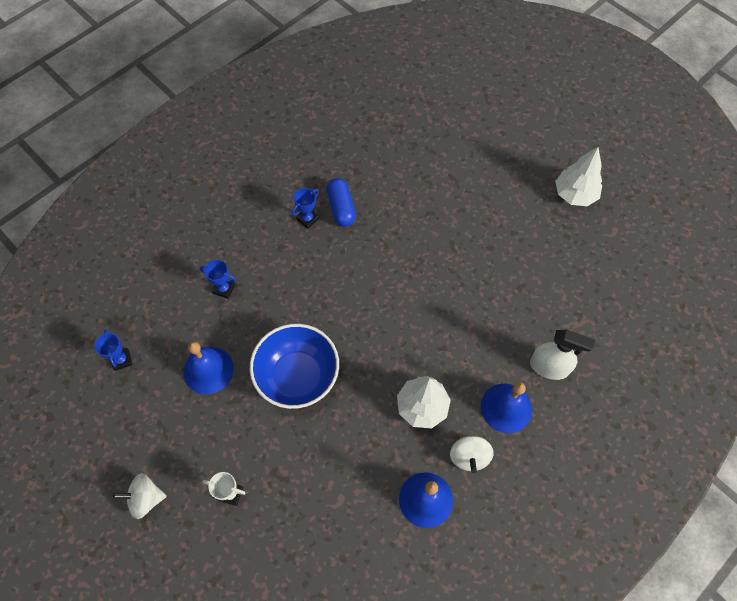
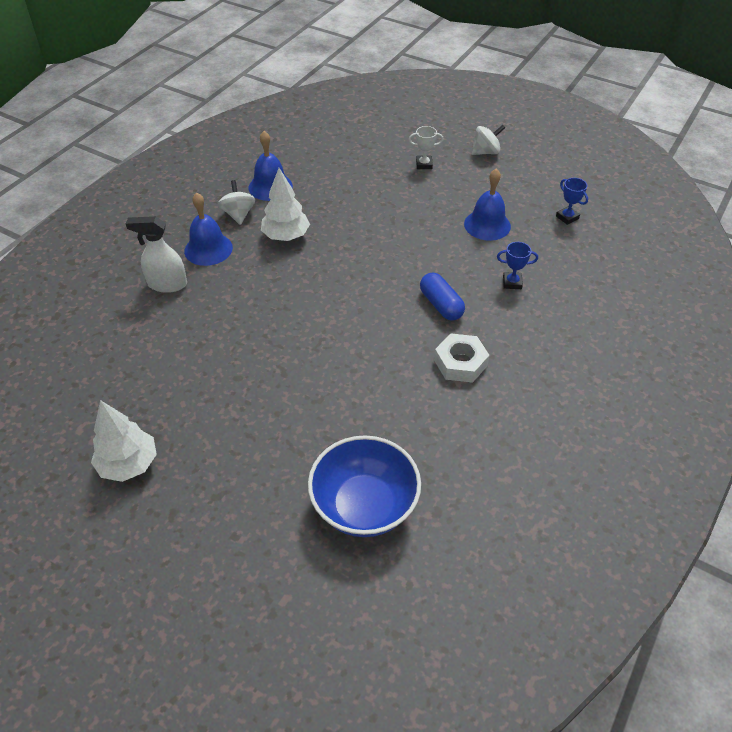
camera: 165 degrees right, 15 degrees down
blue bowl [250,324,339,409] -> blue bowl moved to [308,435,421,537]
blue trophy [292,188,319,229] -> white nut [434,333,490,383]
blue capsule [327,178,356,227] -> blue capsule moved to [420,273,465,320]

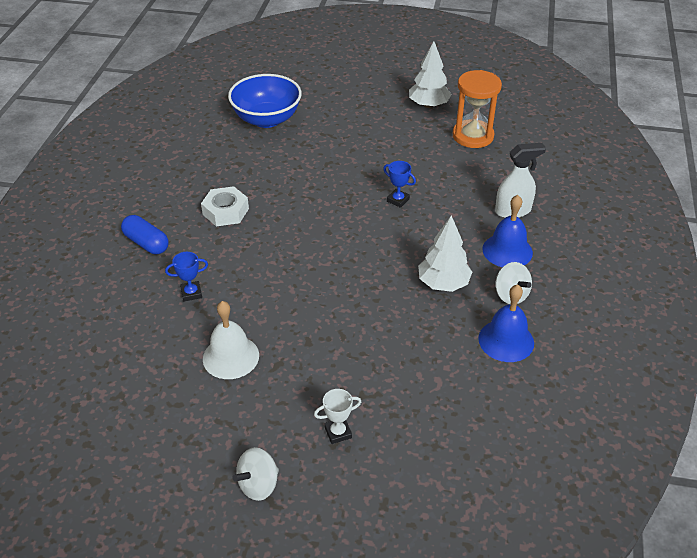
camera: 160 degrees right, 5 degrees down
blue capsule [420,273,465,320] -> blue capsule moved to [121,215,169,254]
blue bell [464,169,511,241] -> white bell [203,301,259,379]
blue trophy [556,178,588,225] -> blue trophy moved to [383,161,416,208]
none -> orange hourglass [453,70,502,148]

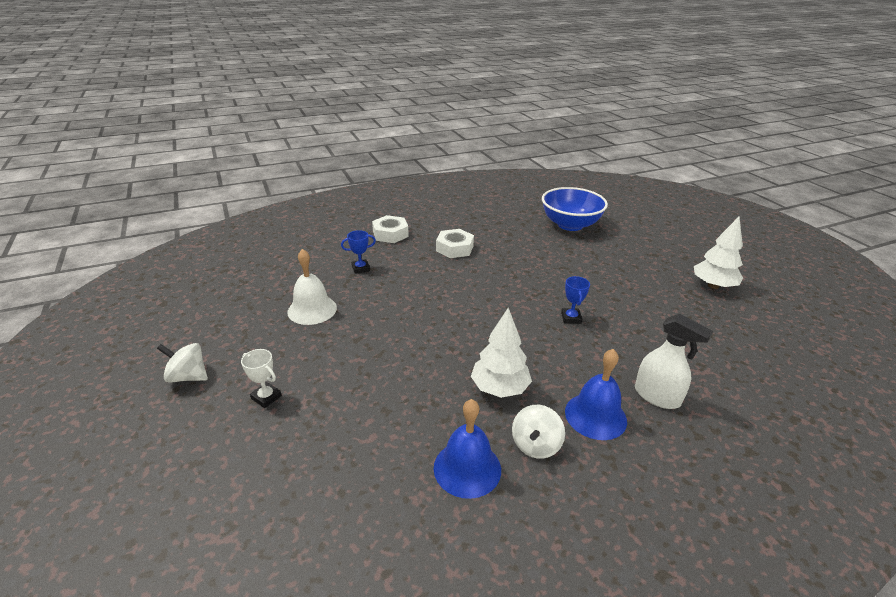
camera: 55 degrees right, 10 degrees down
blue capsule [121,215,169,254] -> white nut [372,215,409,243]
blue trophy [165,252,208,301] -> blue trophy turned 60 degrees counterclockwise [341,230,376,274]
orange hourglass [453,70,502,148] -> none

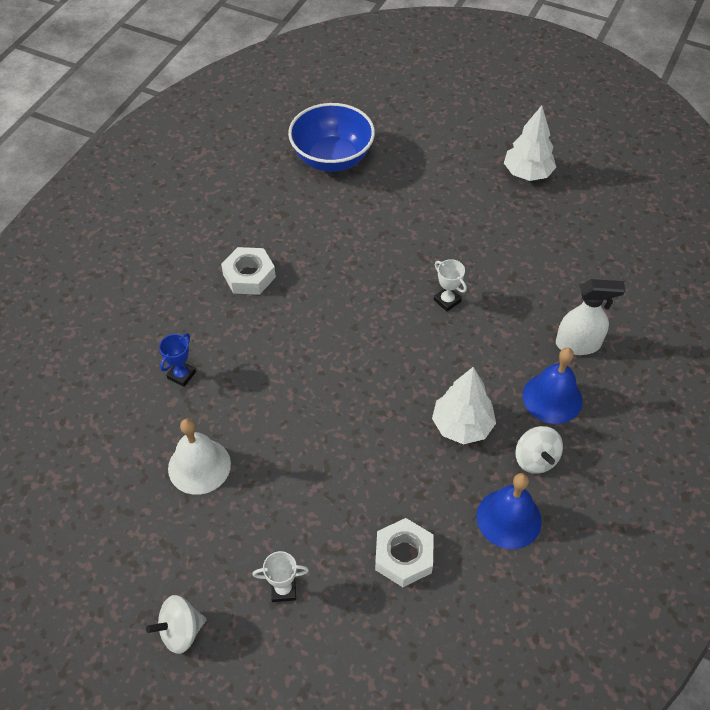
camera: 40 degrees left, 20 degrees up
white nut [372,215,409,243] -> white nut moved to [375,518,434,587]
blue trophy [561,276,590,324] -> white trophy [434,259,467,312]

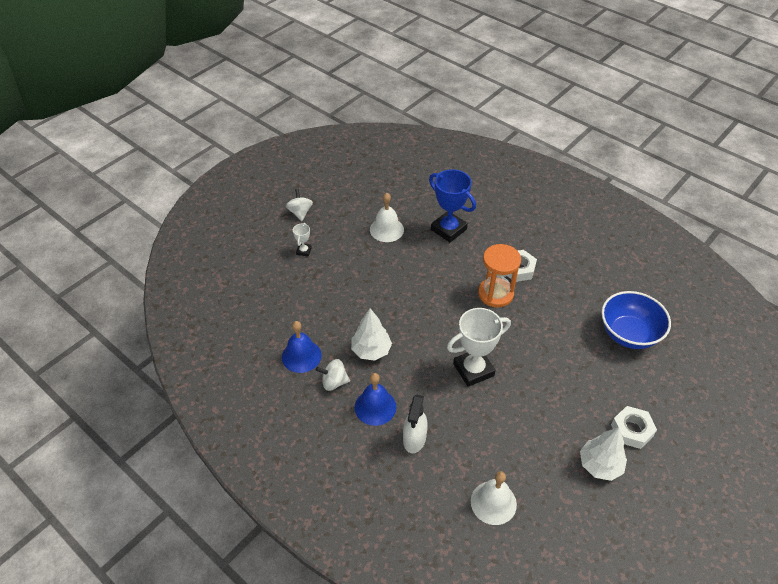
camera: 105 degrees right, 5 degrees down
blue trophy [159,333,196,387] -> blue trophy [429,169,476,242], size x2.12
white nut [375,518,434,587] -> white nut moved to [611,406,657,449]
white trophy [434,259,467,312] -> white trophy [447,308,511,387], size x2.12
none -> white bell [471,471,517,525]
none -> orange hourglass [478,244,521,307]

